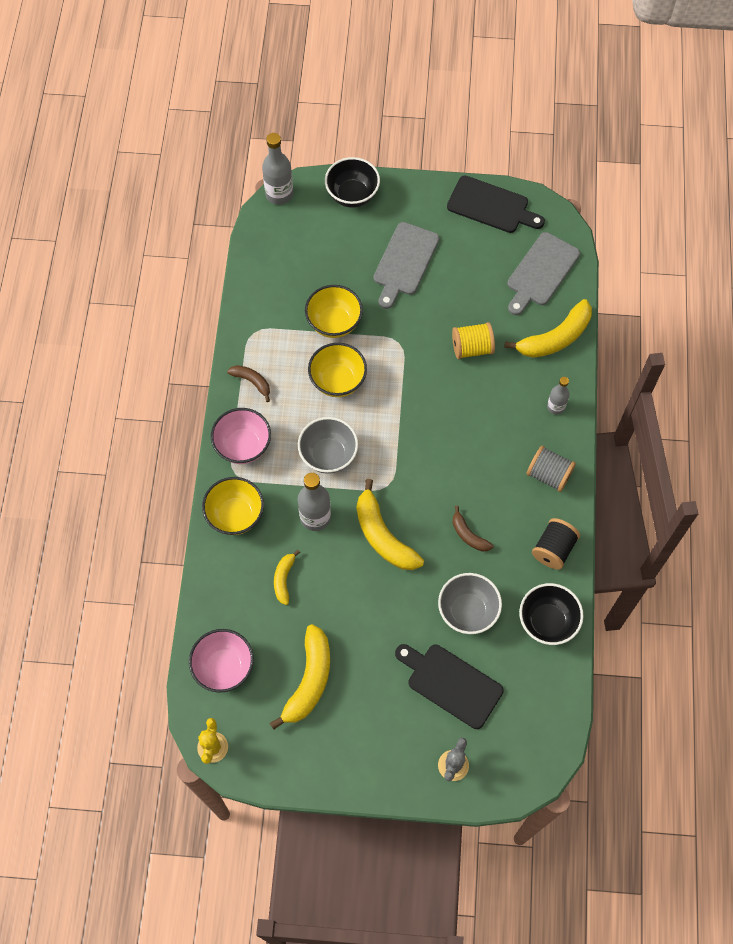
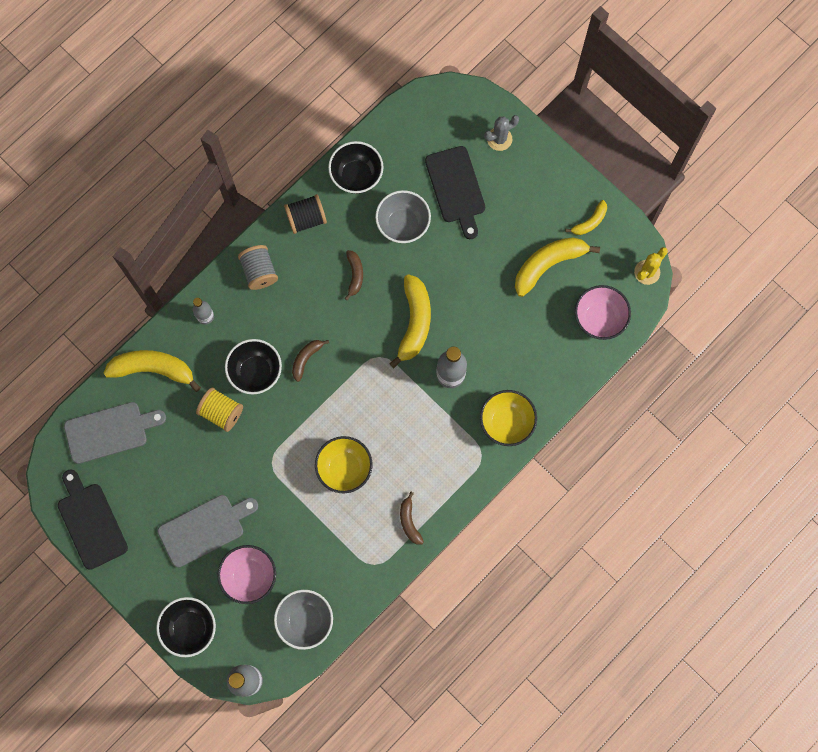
camera: 140 degrees left, 10 degrees up
pink bowl [211,408,271,464] -> pink bowl moved to [217,545,276,604]
yellow banana [274,550,300,605] -> yellow banana moved to [565,200,607,235]
grey bowl [298,417,358,474] -> grey bowl moved to [274,590,333,650]
yellow bowl [305,285,363,338] -> none
none -> black bowl [225,339,282,394]
none -> brown banana [292,340,329,382]

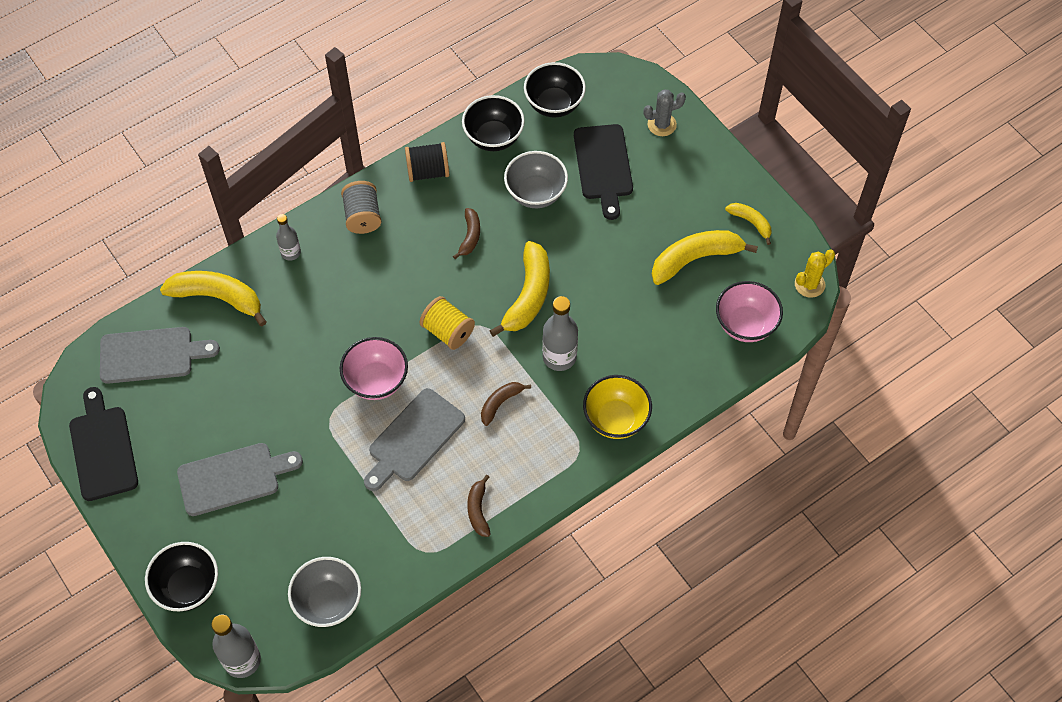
camera: 10 degrees right, 15 degrees down
yellow spool [196,387,243,432] -> yellow spool moved to [420,296,475,350]
pink bowl [217,545,276,604] -> pink bowl moved to [340,337,408,400]
black bowl [225,339,282,394] -> black bowl moved to [524,62,586,118]
brown banana [292,340,329,382] -> brown banana moved to [481,382,531,426]
yellow bowl [315,436,373,493] -> grey cutting board [364,388,465,491]
yellow banana [565,200,607,235] -> yellow banana turned 105 degrees counterclockwise [725,203,772,245]

